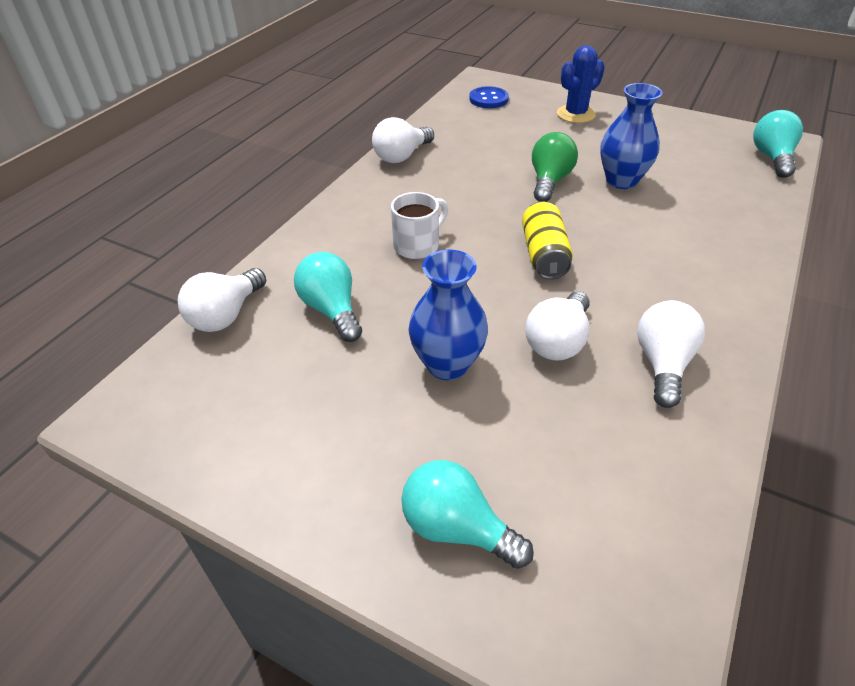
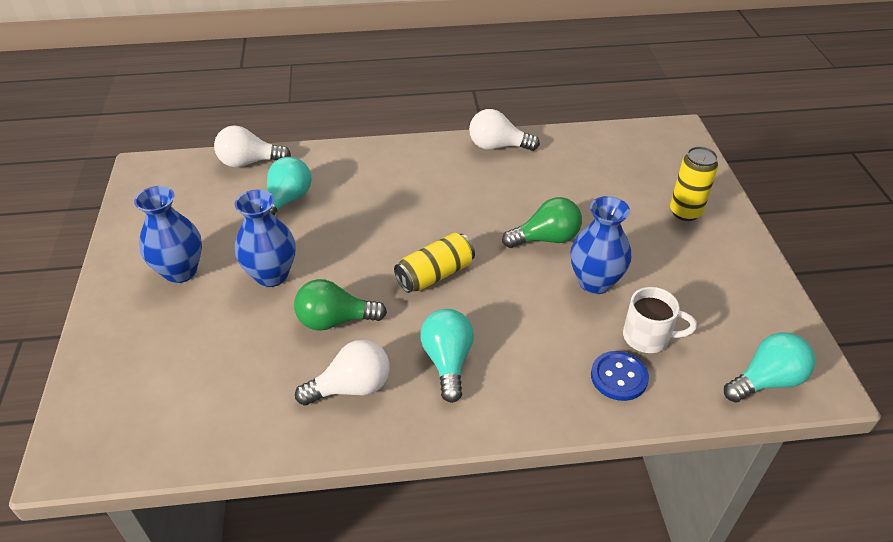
camera: 55 degrees right, 0 degrees up
white mug [391,192,448,259] -> white mug moved to [623,287,697,353]
turquoise light bulb [401,460,534,569] -> turquoise light bulb moved to [420,309,474,403]
blue button [469,86,509,108] -> blue button moved to [591,351,649,401]
white light bulb [525,291,590,361] -> green light bulb [294,279,387,331]
blue cactus [557,45,605,123] -> yellow can [670,146,718,221]
none -> blue vase [134,186,202,283]

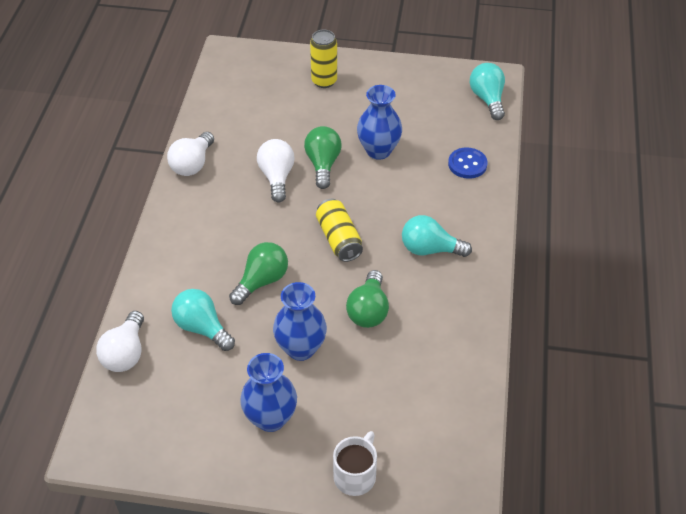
camera: 75 degrees left, 5 degrees up
white light bulb [295,340,390,405] -> white light bulb moved to [257,139,295,202]
white mug [623,287,697,353] -> white mug moved to [333,431,377,496]
none -> green light bulb [229,242,288,305]

